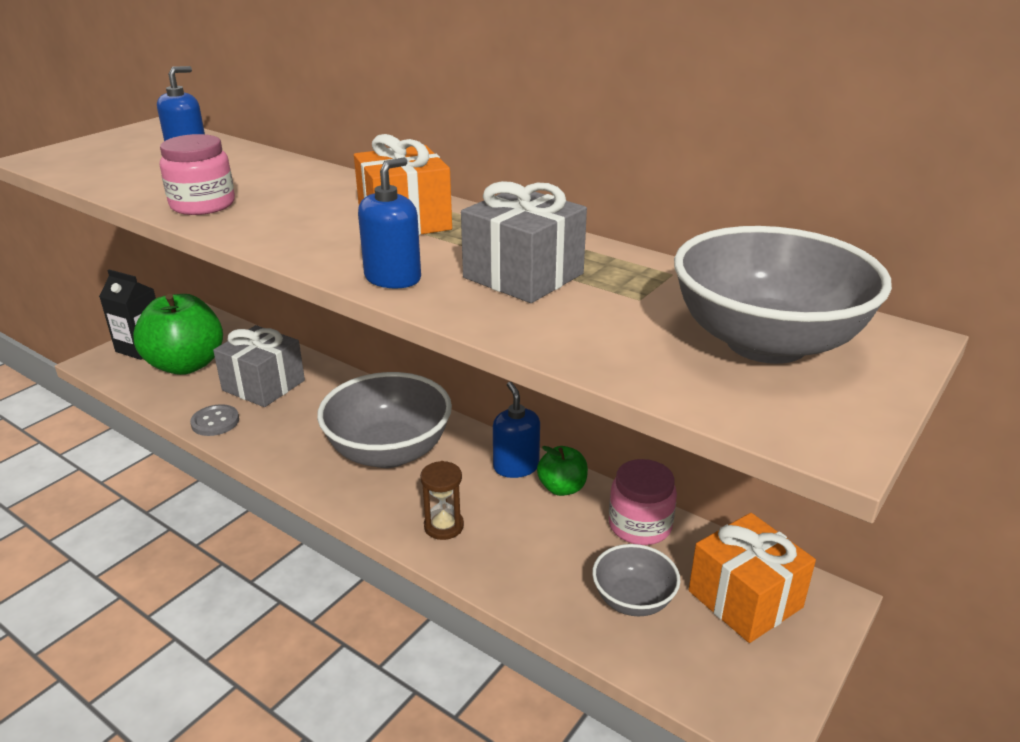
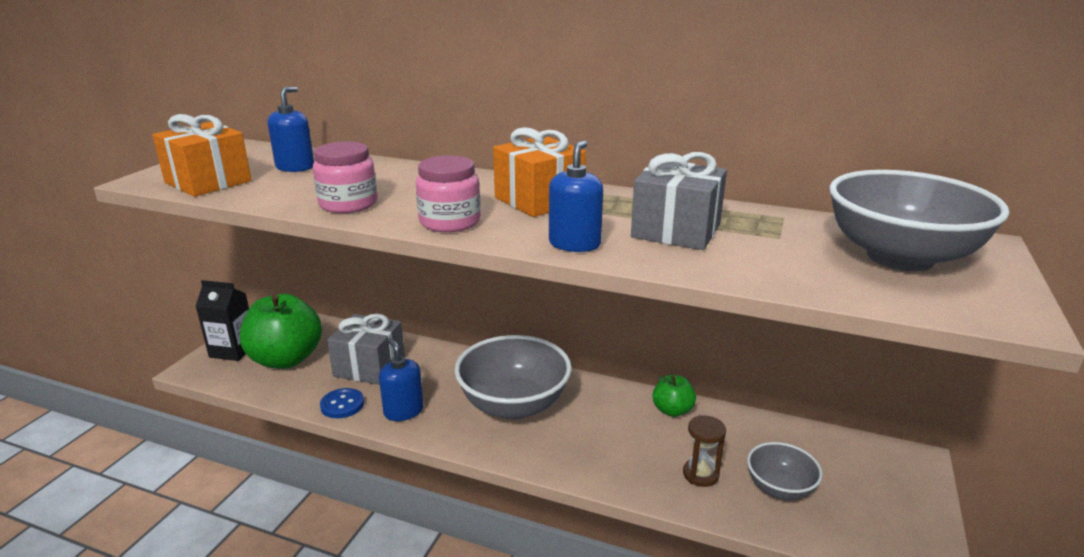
camera: 15 degrees left, 5 degrees down
grey button [190,404,239,436] -> blue button [320,388,364,418]
brown hourglass [420,461,464,540] -> brown hourglass moved to [683,415,726,487]
blue soap dispenser [493,382,540,478] -> blue soap dispenser moved to [379,338,424,421]
pink jar [609,459,677,545] -> pink jar moved to [416,155,481,232]
orange gift [689,513,816,643] -> orange gift moved to [152,114,252,197]

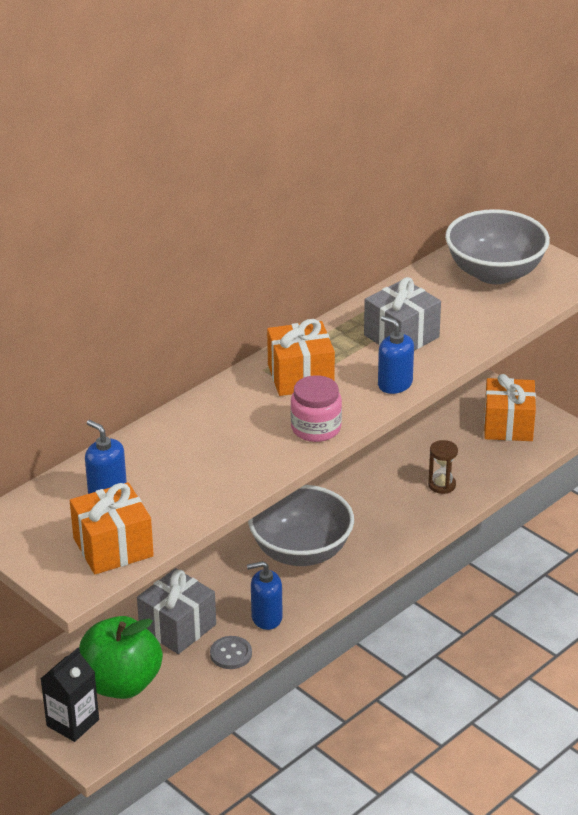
camera: 65 degrees left, 10 degrees up
pink jar [313,141,377,213] -> none
blue button [320,388,364,418] -> grey button [210,636,252,669]
green apple [652,375,696,417] -> none
grey bowl [747,442,823,500] -> none
none -> orange gift [484,374,536,441]

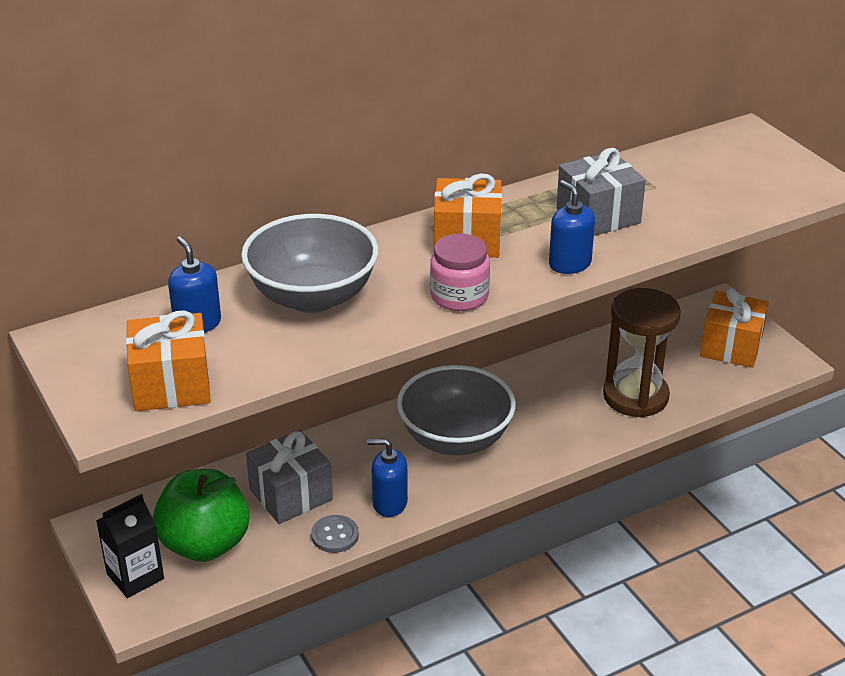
camera: 15 degrees right, 0 degrees up
brown hourglass [428,440,458,494] -> brown hourglass [603,288,681,418], size x2.12
grey bowl [445,209,550,284] -> grey bowl moved to [241,214,379,313]

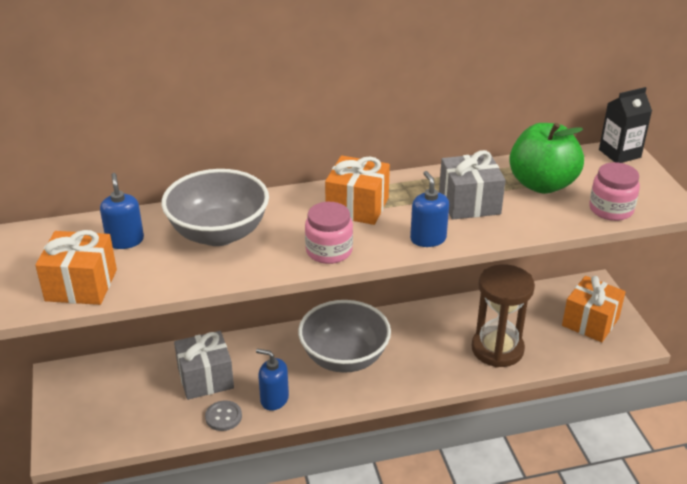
camera: 15 degrees right, 0 degrees up
black carton [96,494,164,598] -> black carton moved to [599,87,652,163]
green apple [153,469,250,562] -> green apple moved to [509,123,584,194]
none -> pink jar [589,162,640,221]

